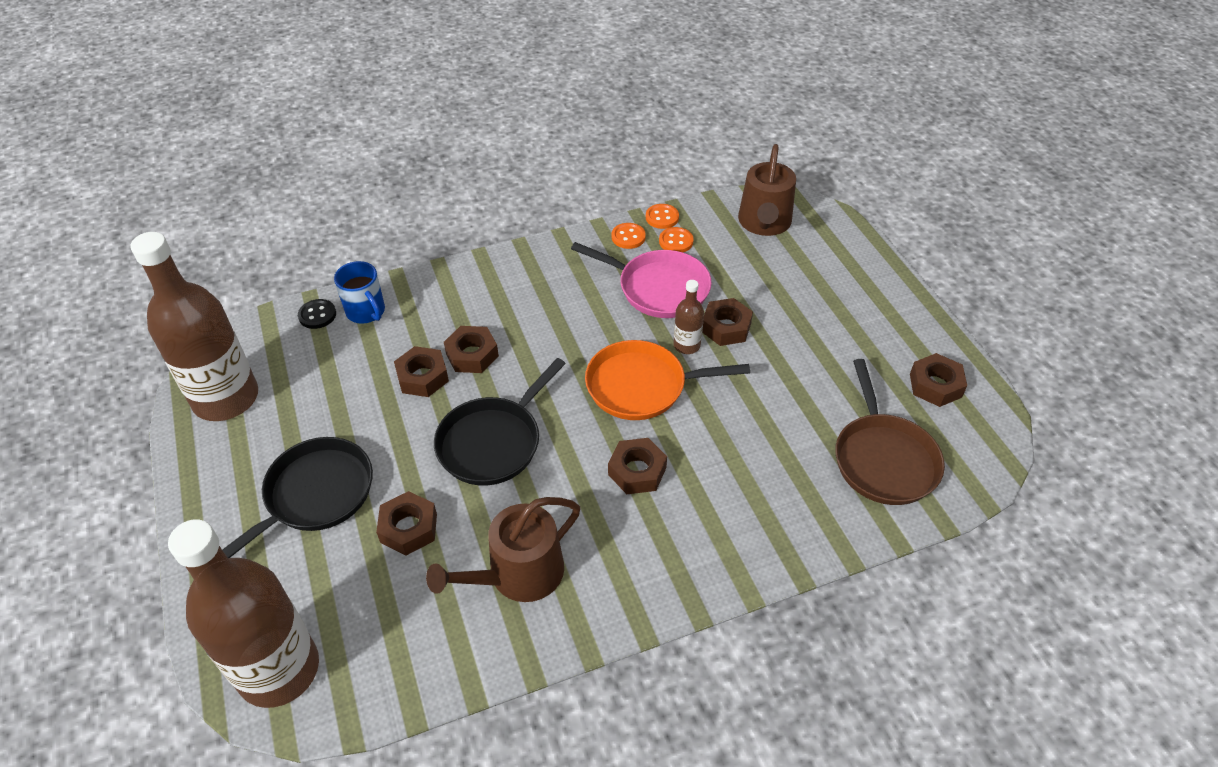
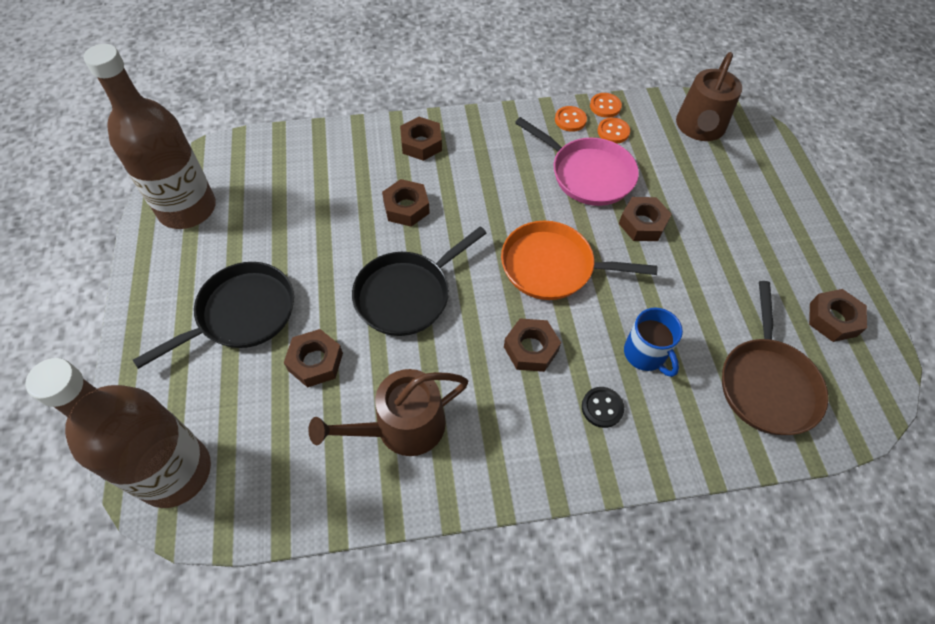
camera: 10 degrees right, 10 degrees up
black button [298,299,336,329] -> black button moved to [582,387,624,428]
blue mug [334,261,385,324] -> blue mug moved to [624,308,683,377]
brown nut [394,346,449,397] -> brown nut moved to [400,117,442,161]
brown bottle [673,280,704,354] -> none

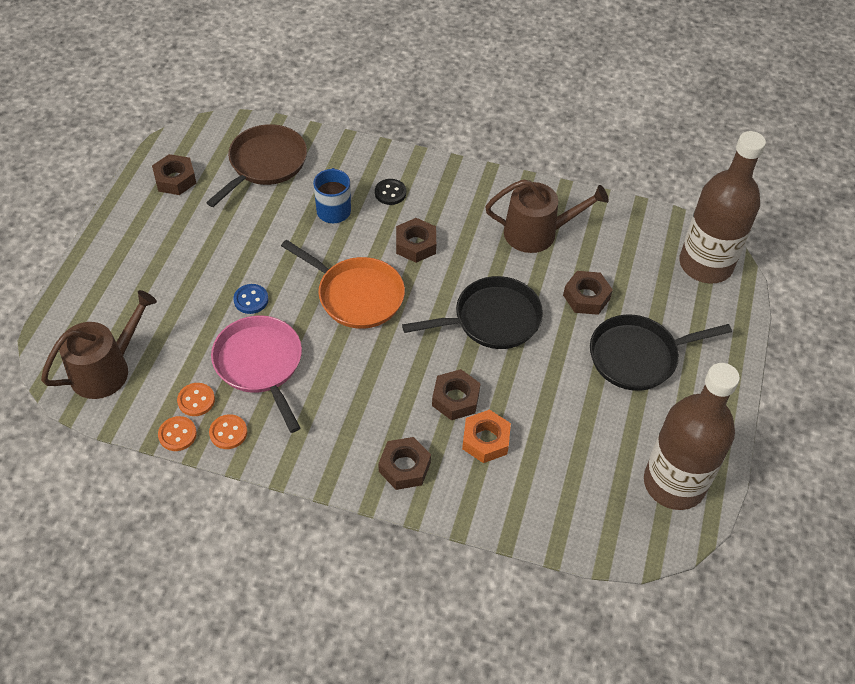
camera: 155 degrees left, 5 degrees down
brown nut [619,197,672,241] -> blue button [233,284,268,314]
none -> orange nut [462,410,511,463]

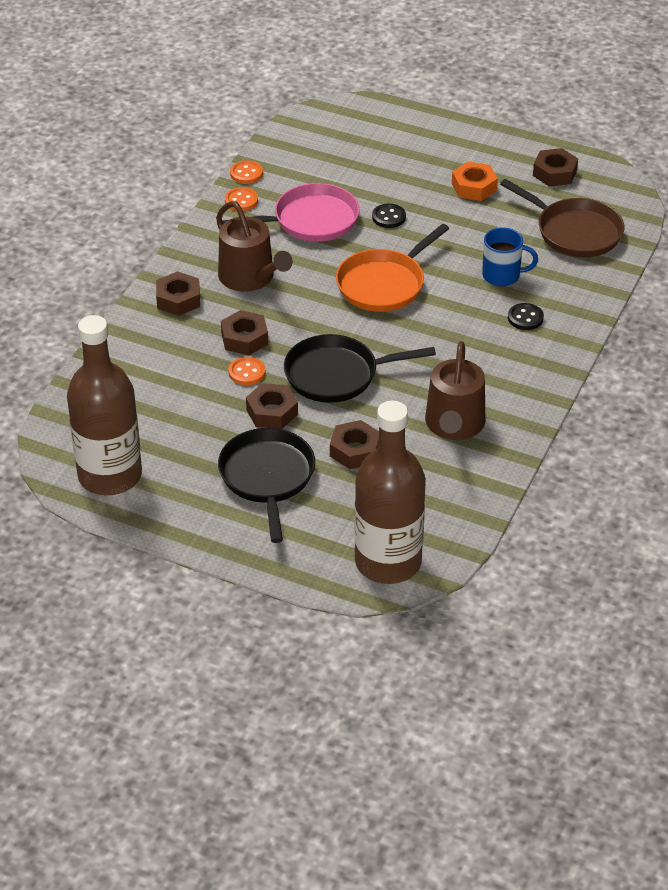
camera: 100 degrees right, 10 degrees down
brown watering can [41,290,157,399] -> brown watering can moved to [216,201,293,291]
orange button [177,383,215,416] -> orange button moved to [228,357,265,385]
blue button [233,284,268,314] -> black button [372,204,406,228]
brown nut [396,218,436,263] -> brown nut moved to [246,383,298,429]
black pan [402,276,543,349] -> black pan turned 90 degrees clockwise [284,334,436,403]
orange nut [462,410,511,463] -> orange nut moved to [452,162,498,201]

